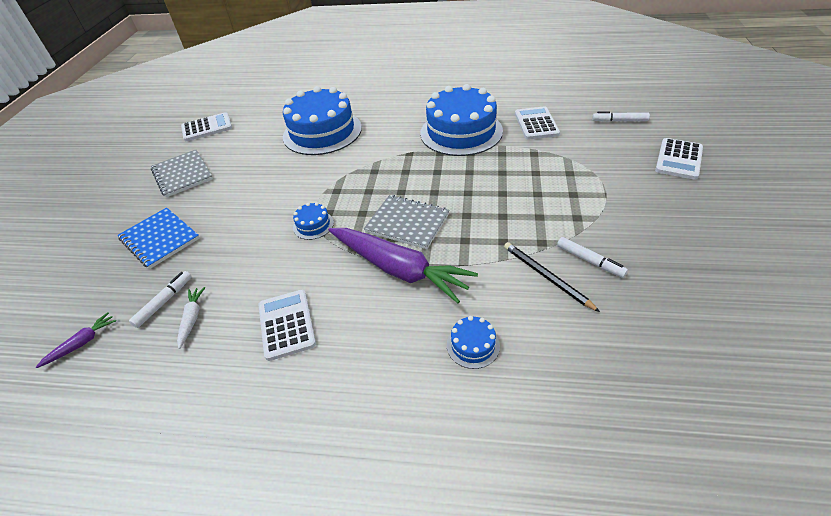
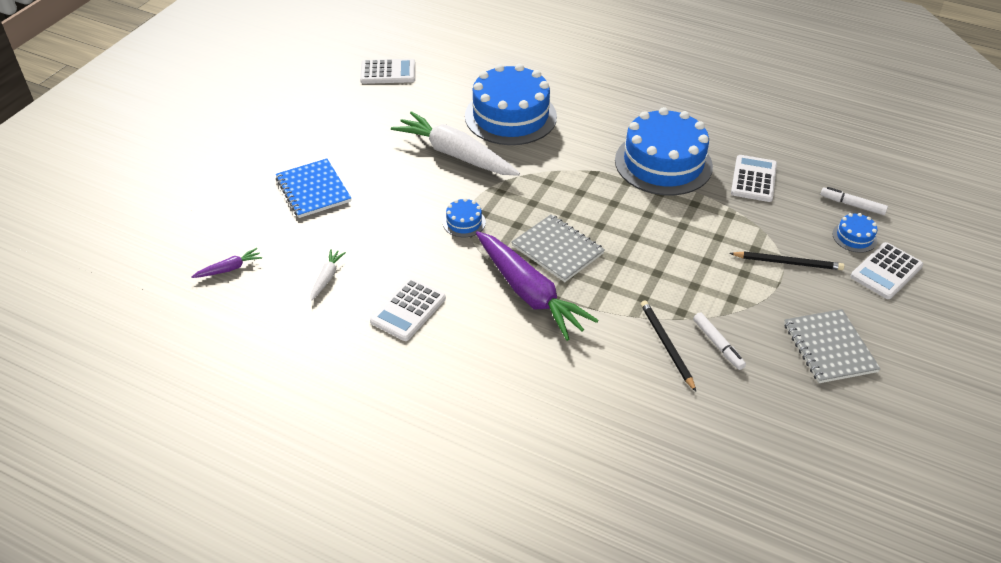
camera: 15 degrees right, 0 degrees up
white marker [129,271,192,328] -> none
grey notebook [151,150,213,197] -> grey notebook moved to [784,309,881,383]
white calculator [259,290,316,361] -> white calculator turned 150 degrees counterclockwise [370,278,446,341]
blue cake [447,316,500,369] -> blue cake moved to [832,213,878,253]
none -> white carrot [391,111,520,176]
none -> black pencil [729,251,844,270]

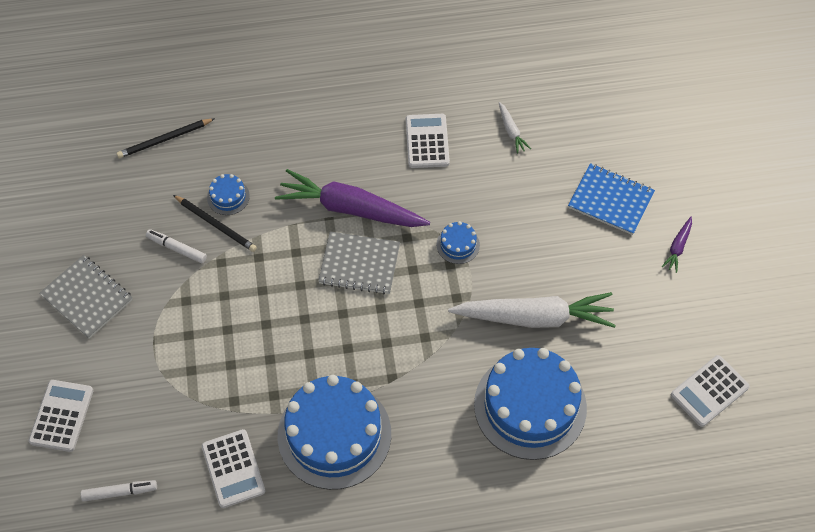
camera: 145 degrees right, 15 degrees up
purple carrot [192,248,262,278] -> purple carrot moved to [662,217,692,273]
black pencil [729,251,844,270] -> black pencil moved to [117,118,215,158]
blue cake [832,213,878,253] -> blue cake moved to [207,174,250,215]

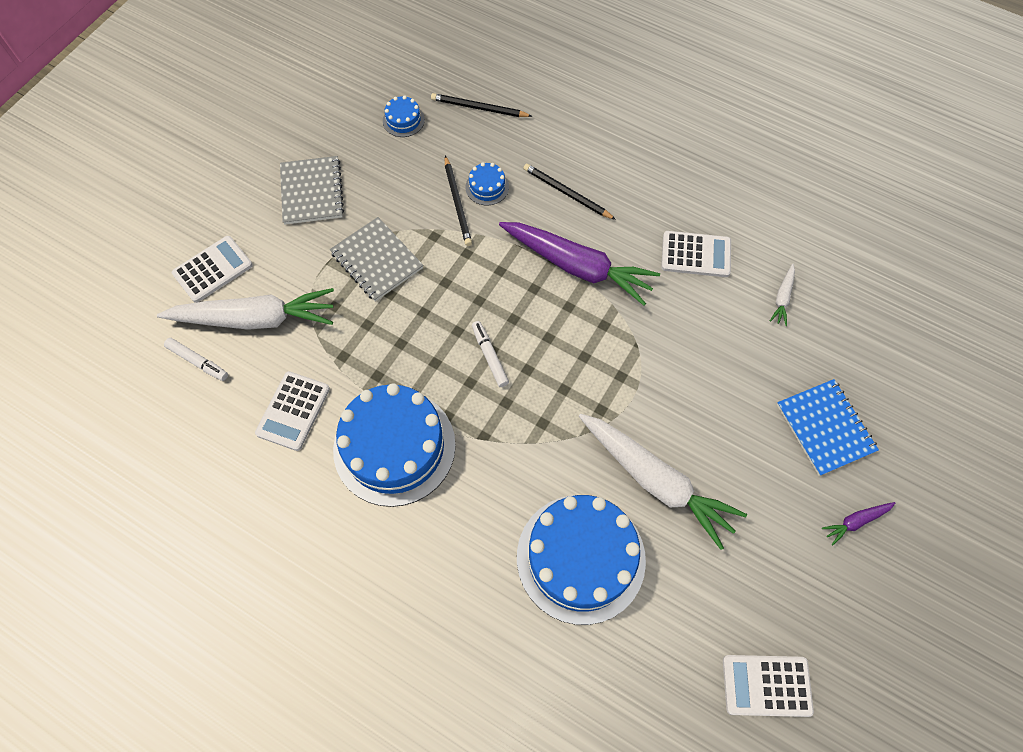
camera: 40 degrees right, 5 degrees up
white marker [146,229,207,263] -> white marker moved to [472,321,509,387]
purple carrot [275,169,430,227] -> purple carrot turned 150 degrees clockwise [499,222,660,306]
grey notebook [318,231,400,294] -> grey notebook moved to [330,217,423,302]
white calculator [406,114,450,168] -> white calculator turned 60 degrees clockwise [661,231,731,277]
blue cake [436,221,480,264] -> blue cake moved to [383,96,425,137]
none -> white carrot [157,288,334,330]
none -> black pencil [523,164,616,220]

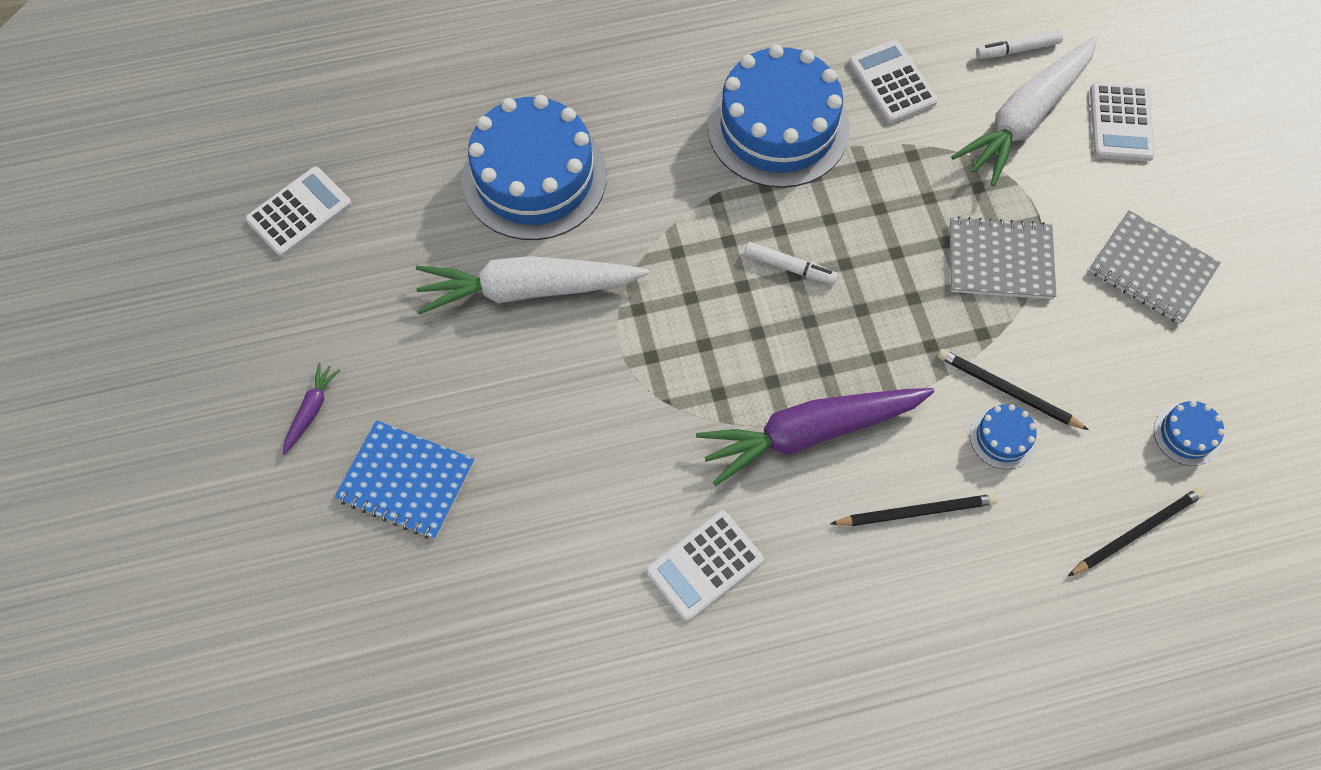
camera: 135 degrees right, 0 degrees up
white carrot [770,264,795,326] -> none

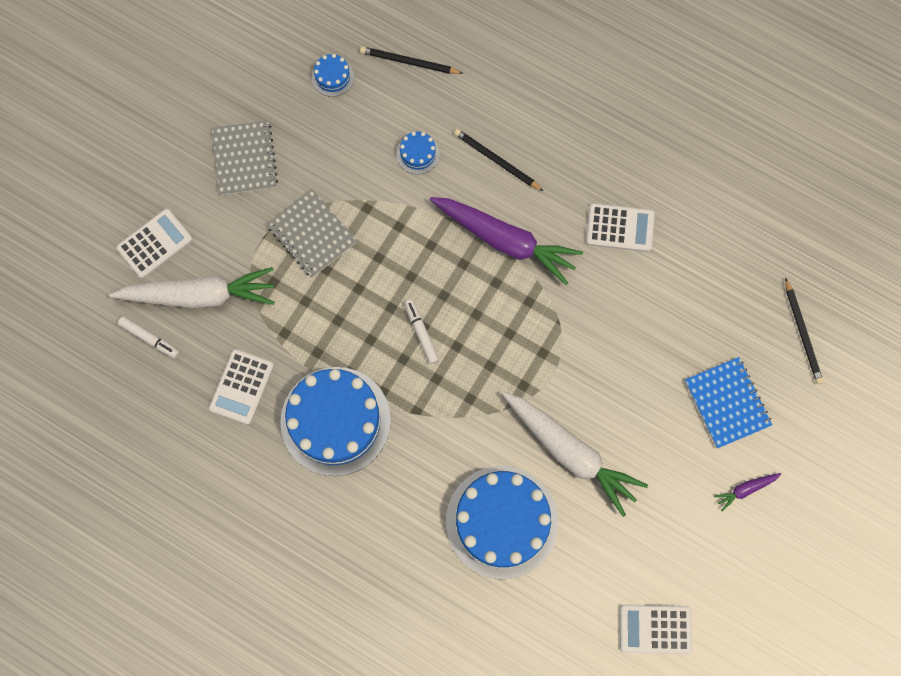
camera: 135 degrees left, 10 degrees up
black pencil [937,349,1089,430] -> black pencil moved to [785,278,823,384]

